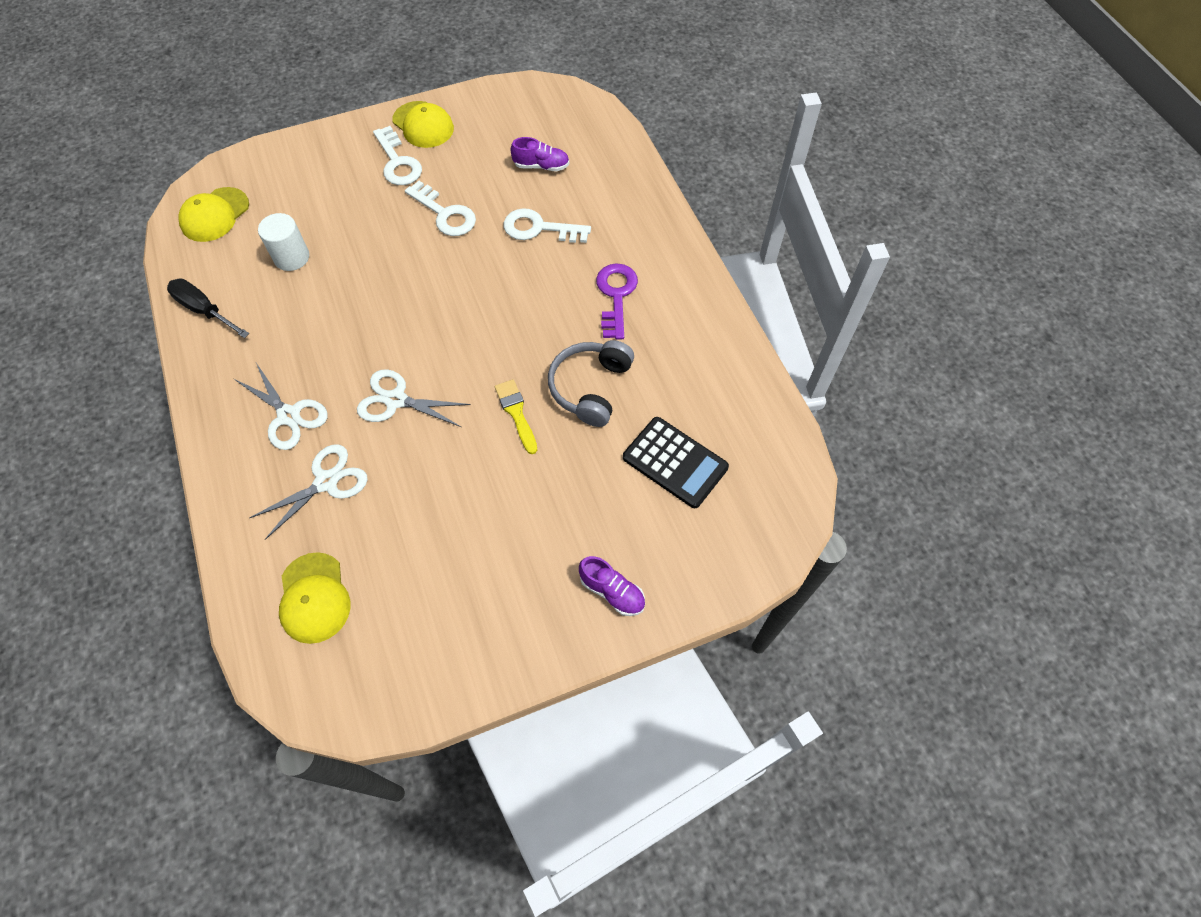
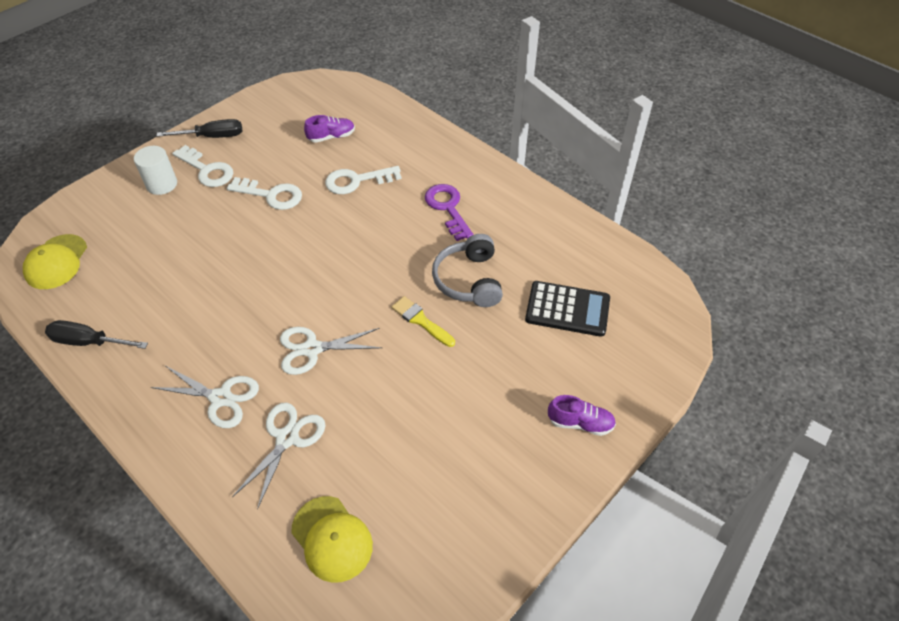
camera: 25 degrees left, 10 degrees down
white cylinder [258,213,309,271] -> white cylinder moved to [134,146,177,195]
yellow cap [392,101,454,148] -> black screwdriver [157,119,242,138]

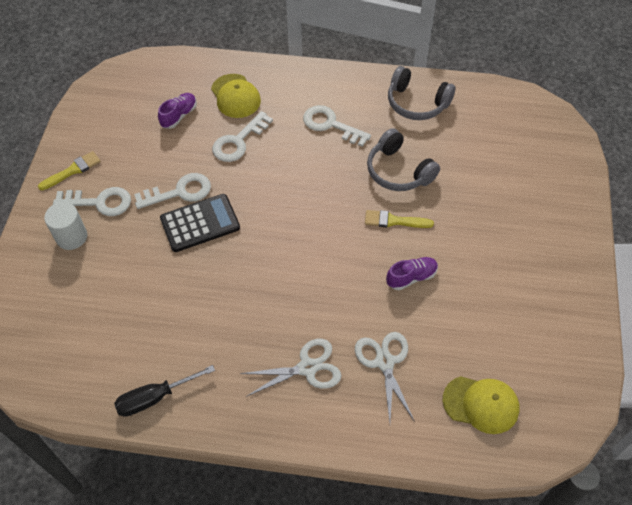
camera: 35 degrees left, 5 degrees up
yellow cap [23,234,87,289] -> yellow cap moved to [211,74,261,118]
black screwdriver [157,119,242,138] -> yellow brush [38,151,101,190]
white scissors [280,327,382,375] -> none
purple key [425,184,474,241] -> white key [303,105,371,147]
black calculator [525,281,610,337] -> black calculator moved to [160,194,240,252]
purple shoe [548,395,616,436] -> purple shoe moved to [386,257,438,290]
none -> grey headphones [388,66,455,120]

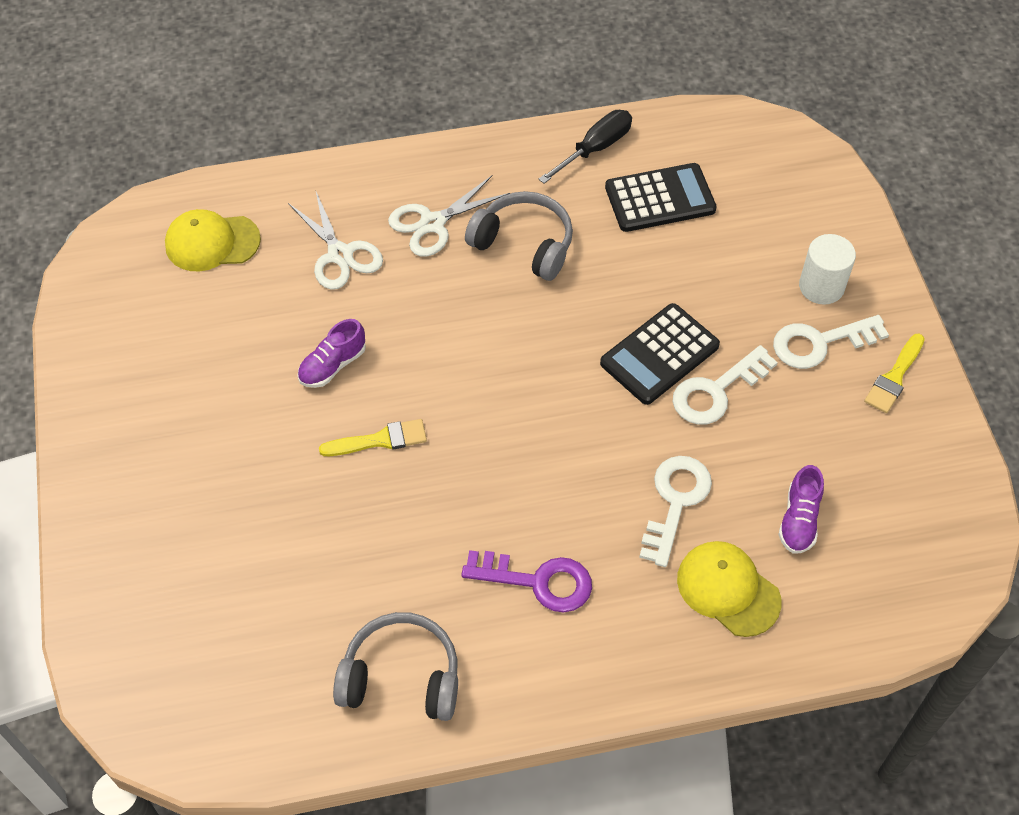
camera: 160 degrees right, 0 degrees up
white key [303,105,371,147] -> purple key [461,550,592,612]
grey headphones [367,128,440,191] -> grey headphones moved to [465,191,573,281]
none -> black calculator [605,163,717,232]

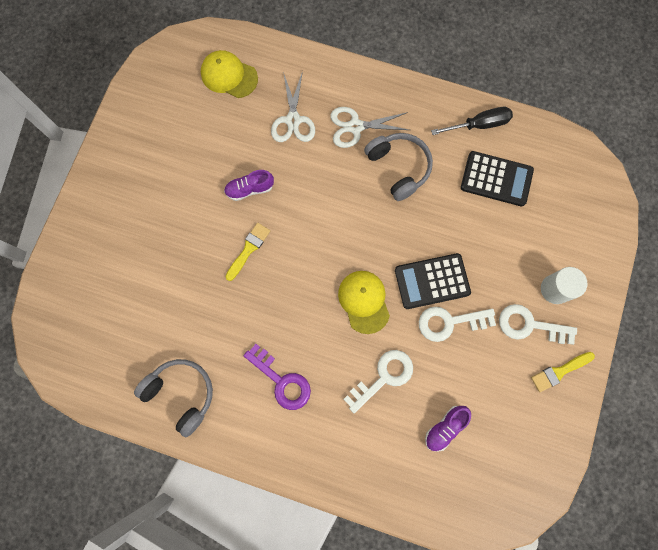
camera: 30 degrees right, 20 degrees up
yellow brush [319,419,427,456] -> yellow brush turned 75 degrees counterclockwise [225,223,270,281]
yellow cap [677,541,781,637] -> yellow cap moved to [338,271,390,334]

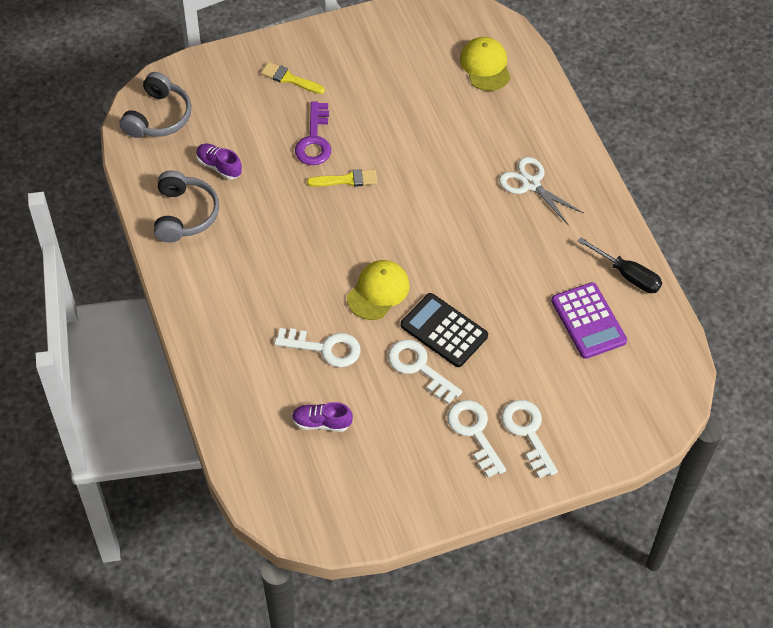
camera: 50 degrees right, 20 degrees down
purple shoe [224,170,274,201] -> purple shoe moved to [196,143,242,179]
purple key [244,344,311,410] -> purple key moved to [295,101,331,165]
white scissors [271,71,315,142] -> none
grey headphones [364,133,433,201] -> grey headphones moved to [119,72,191,138]
black calculator [461,151,534,206] -> purple calculator [551,282,627,359]
yellow brush [531,352,595,392] -> yellow brush moved to [261,62,325,94]
white cylinder [541,267,588,304] -> white key [501,400,558,478]

